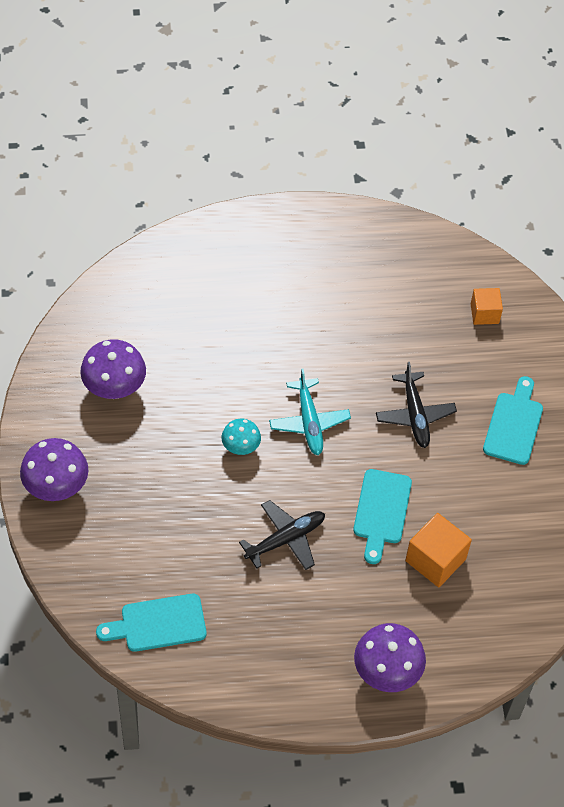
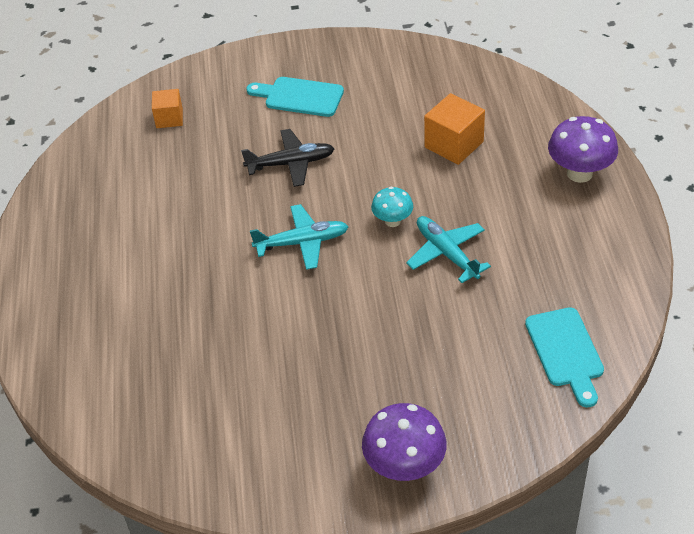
camera: 85 degrees left, 10 degrees down
purple mushroom [80,339,146,399] -> none
turquoise mushroom [222,419,261,455] -> turquoise mushroom moved to [371,187,413,227]
black plane [239,500,325,570] -> turquoise plane [406,216,491,283]
turquoise cutting board [353,469,412,564] -> none

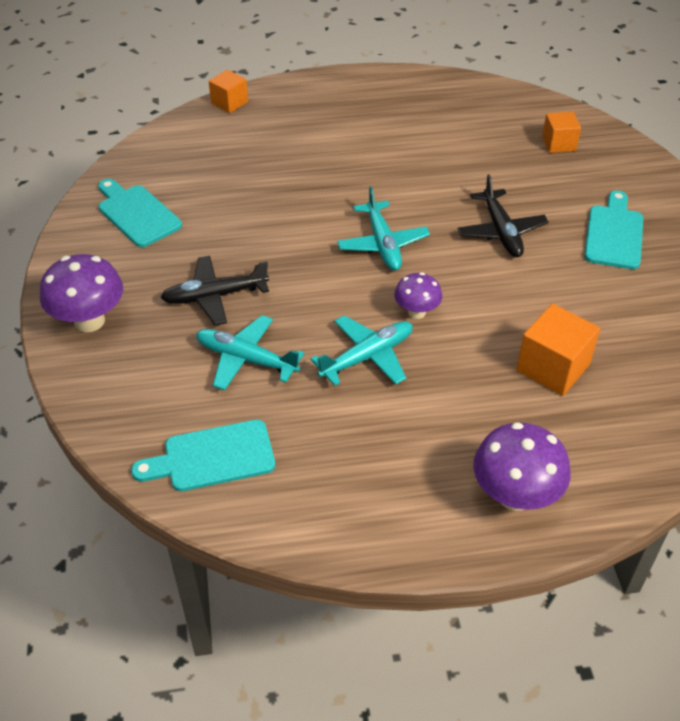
camera: 85 degrees right, 0 degrees up
turquoise mushroom [371,187,413,227] -> purple mushroom [394,272,443,319]
none -> turquoise cutting board [98,179,182,247]
none -> black plane [160,256,269,325]
none -> turquoise plane [196,315,304,391]
none -> orange cube [209,70,248,113]

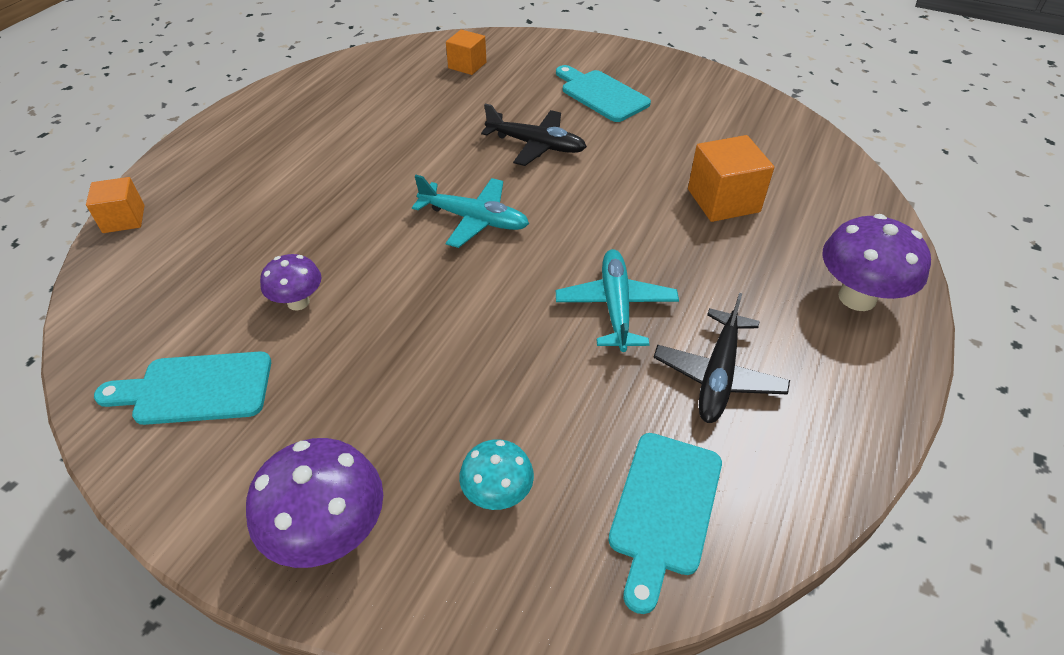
camera: 55 degrees left, 0 degrees up
black plane [160,256,269,325] -> black plane moved to [653,293,790,423]
turquoise plane [196,315,304,391] -> none
purple mushroom [394,272,443,319] -> purple mushroom moved to [260,254,321,310]
none -> turquoise mushroom [459,439,534,510]

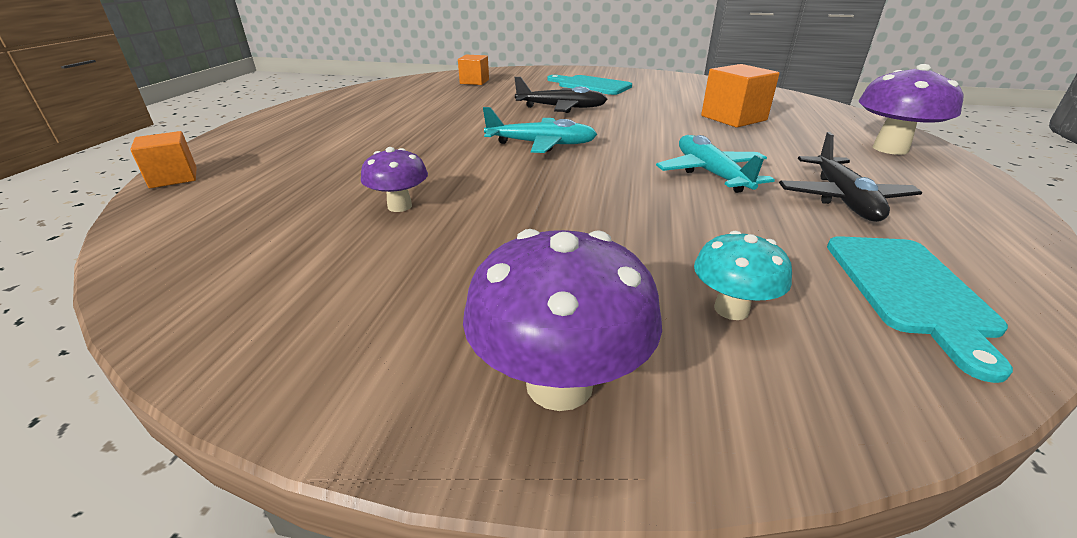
camera: 15 degrees left, 15 degrees down
turquoise cutting board [94,351,271,425] -> none

